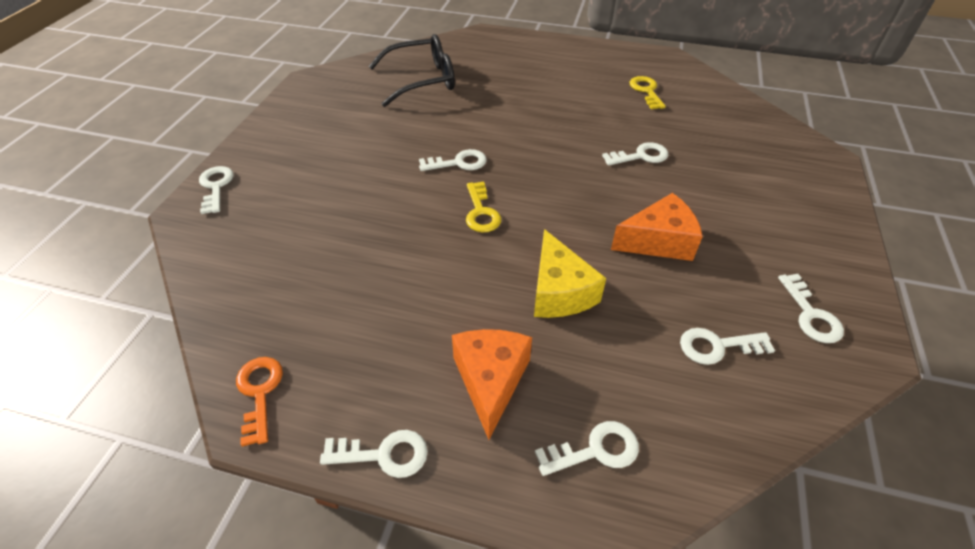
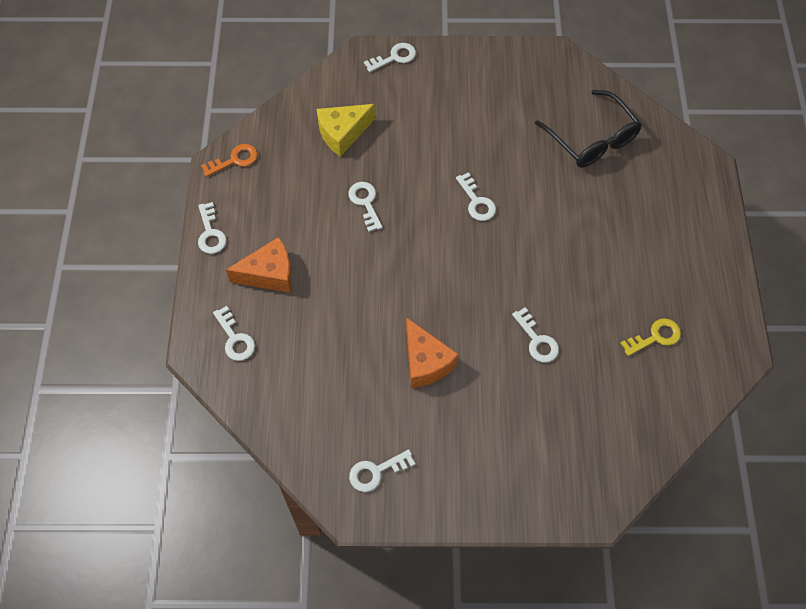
camera: 75 degrees right, 15 degrees up
yellow key [466,182,501,232] -> none
yellow cheese [534,229,606,318] -> yellow cheese moved to [317,104,375,157]
white key [680,328,775,365] -> white key moved to [348,182,383,232]

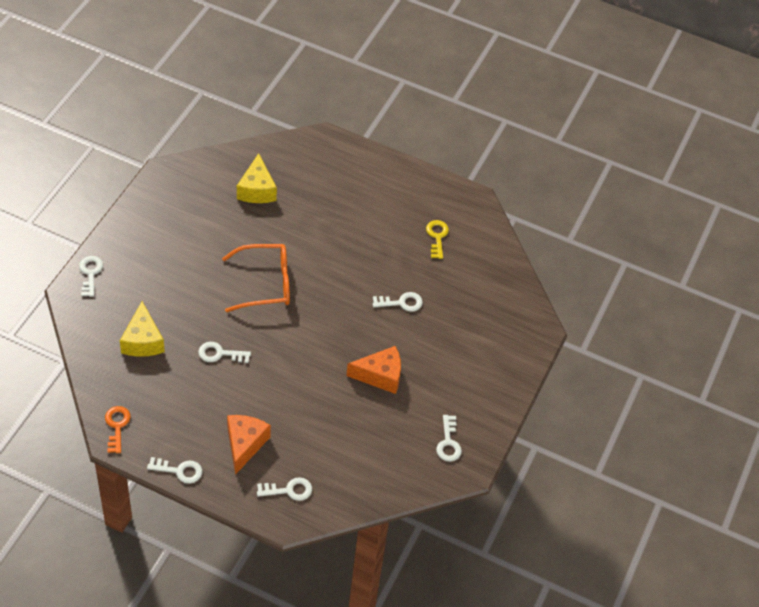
camera: 70 degrees left, 10 degrees down
white key [456,172,496,221] -> orange glasses [222,244,290,312]
black glasses [535,90,642,168] -> yellow cheese [237,153,277,203]

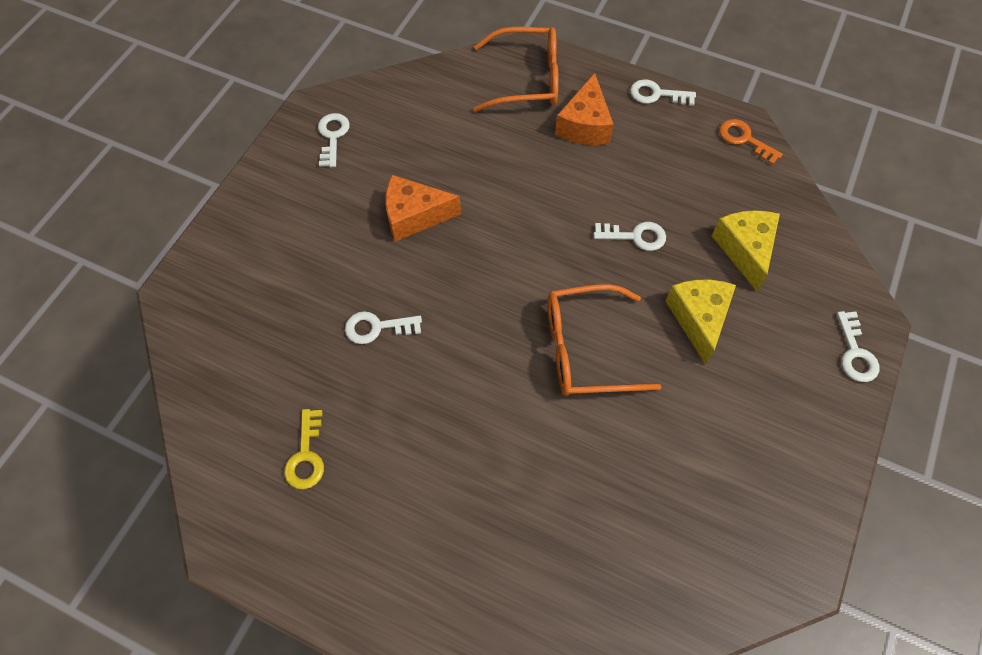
camera: 175 degrees left, 10 degrees up
orange key [105,406,131,453] -> orange key turned 135 degrees clockwise [720,119,783,165]
yellow cheese [237,153,277,203] -> yellow cheese moved to [665,280,736,365]
white key [257,477,312,501] -> orange glasses [473,27,559,112]

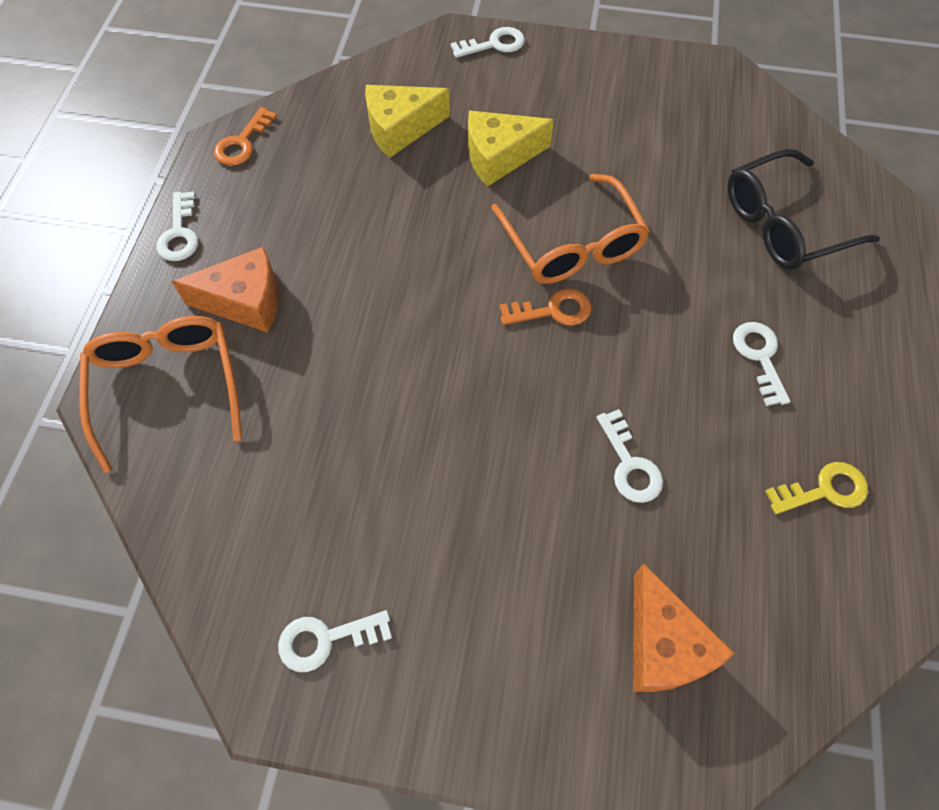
camera: 105 degrees left, 0 degrees up
orange cheese [386,175,461,242] -> orange cheese moved to [633,563,735,692]
white key [594,222,666,251] -> white key moved to [733,322,790,406]
none -> orange key [500,289,592,326]
none -> black glasses [728,149,880,270]

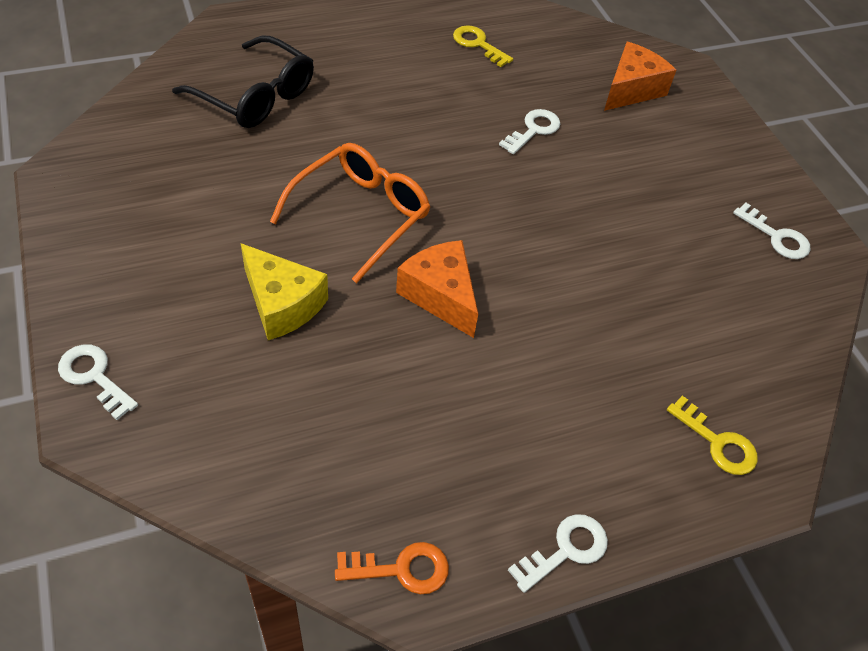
camera: 125 degrees left, 10 degrees down
orange glasses [79,316,242,473] -> yellow key [667,396,758,475]
orange cheese [172,246,279,333] -> orange cheese moved to [396,240,478,338]
yellow cheese [365,85,450,158] -> none
orange key [500,289,592,326] -> none
white key [733,322,790,406] -> none

